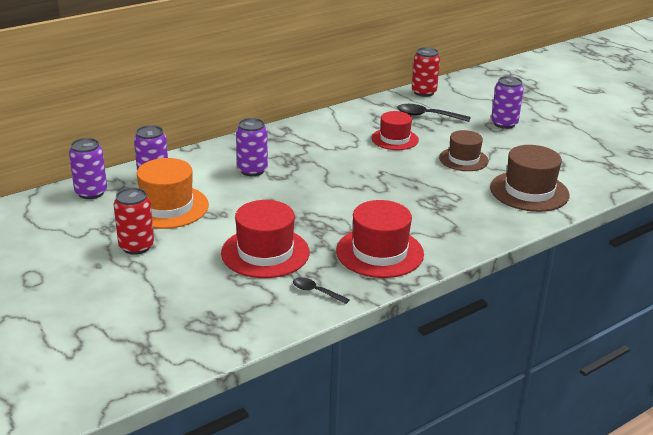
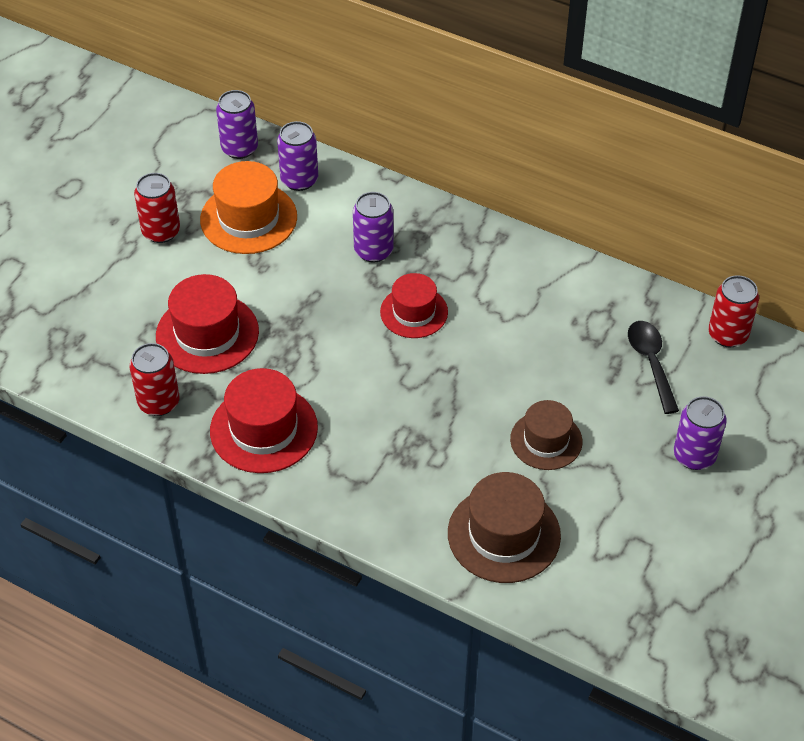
camera: 65 degrees right, 20 degrees up
black spoon [293,277,350,304] -> red can [129,343,180,416]
red hat [371,111,419,150] -> red hat moved to [380,273,448,338]

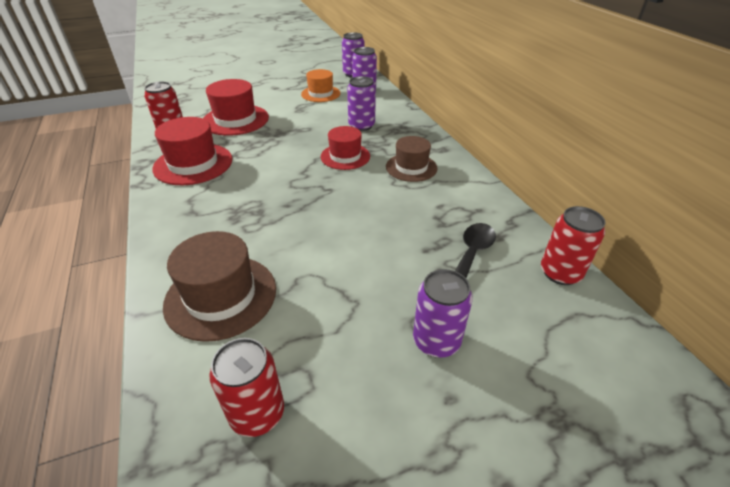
camera: 40 degrees right, 10 degrees down
red can [134,173,180,243] -> red can moved to [209,338,284,437]
orange hat [200,161,297,254] -> orange hat [301,69,340,102], size x0.67
brown hat [510,400,583,470] -> brown hat moved to [386,136,437,182]

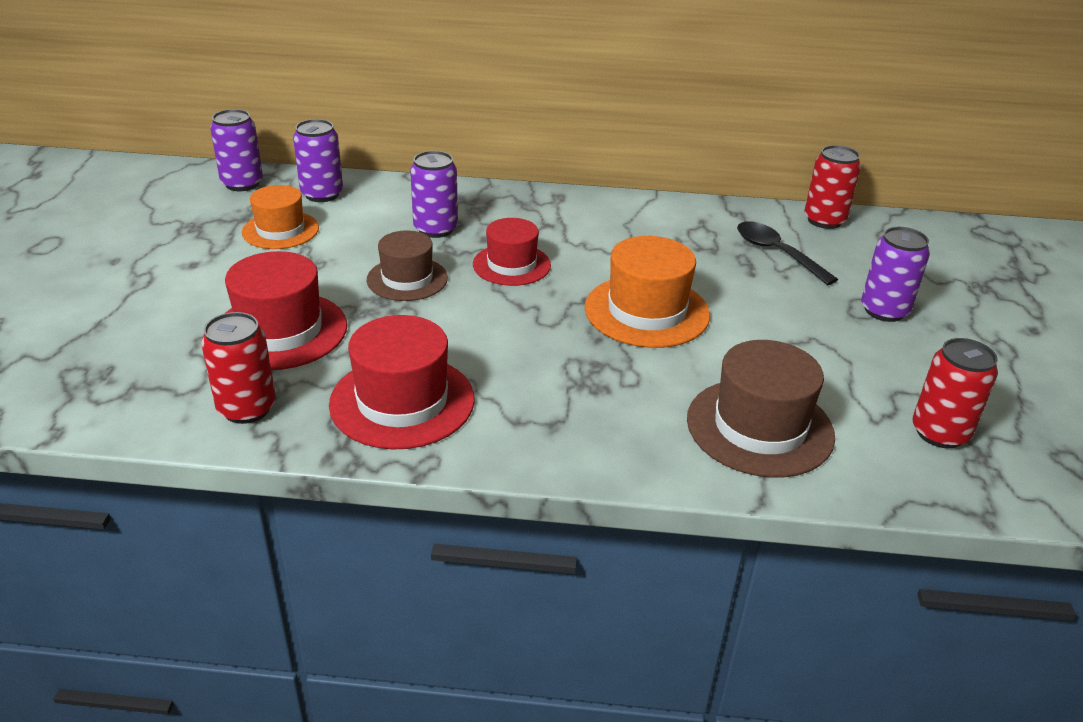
camera: 65 degrees left, 5 degrees down
brown hat [386,136,437,182] -> brown hat moved to [367,230,448,301]
none -> orange hat [585,236,710,348]

